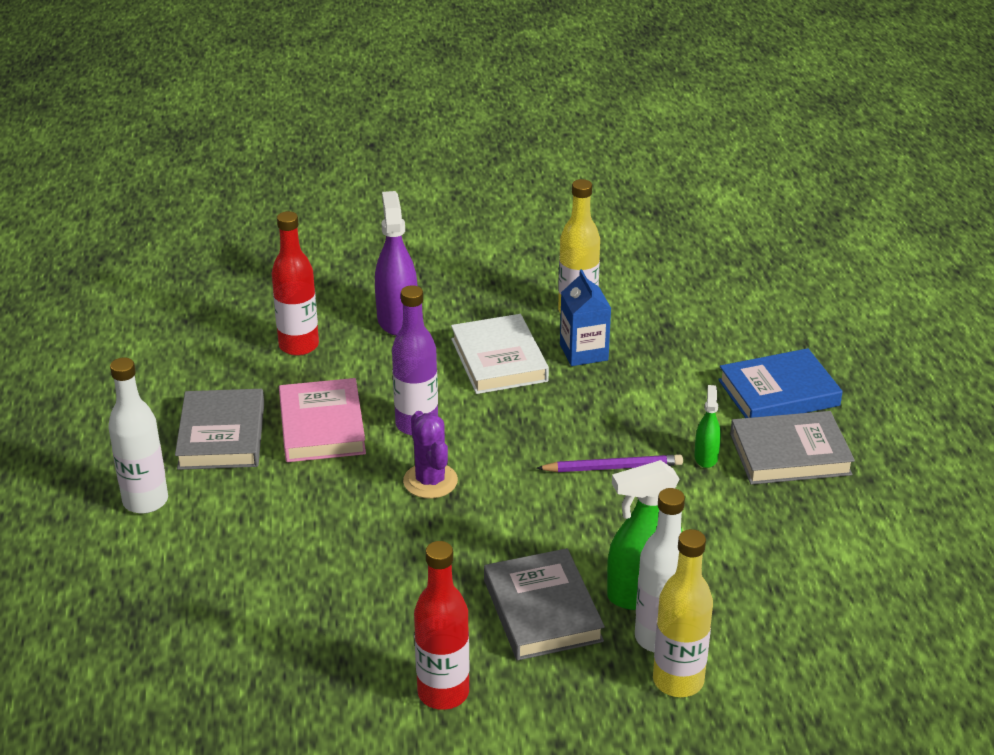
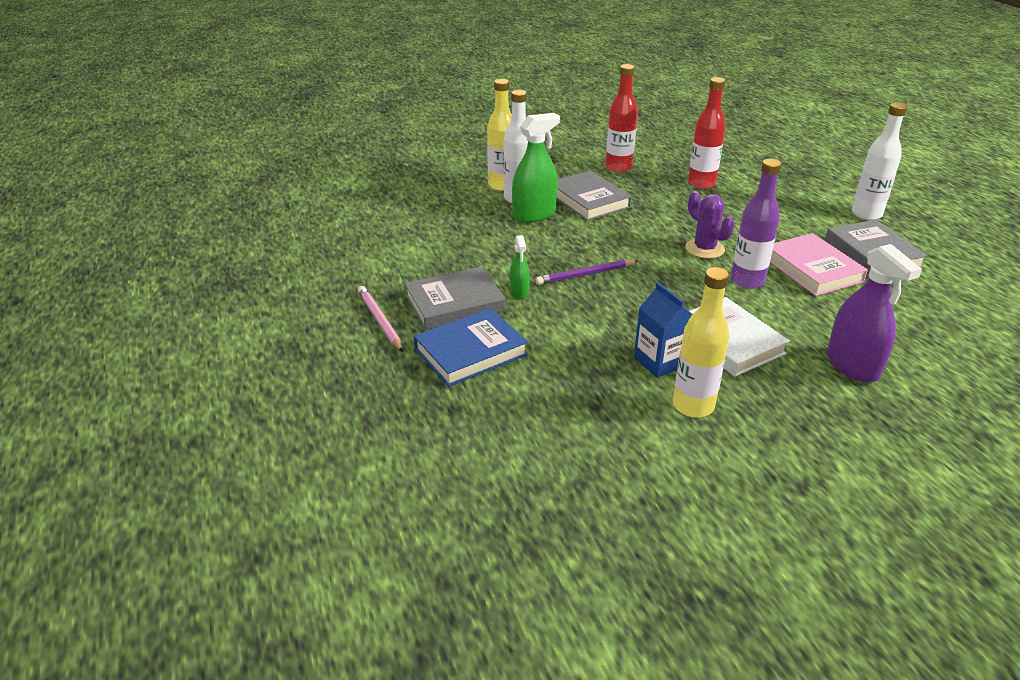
camera: 165 degrees right, 0 degrees up
red bottle [271,211,319,356] -> red bottle moved to [688,77,726,189]
none -> pink pencil [358,286,403,352]

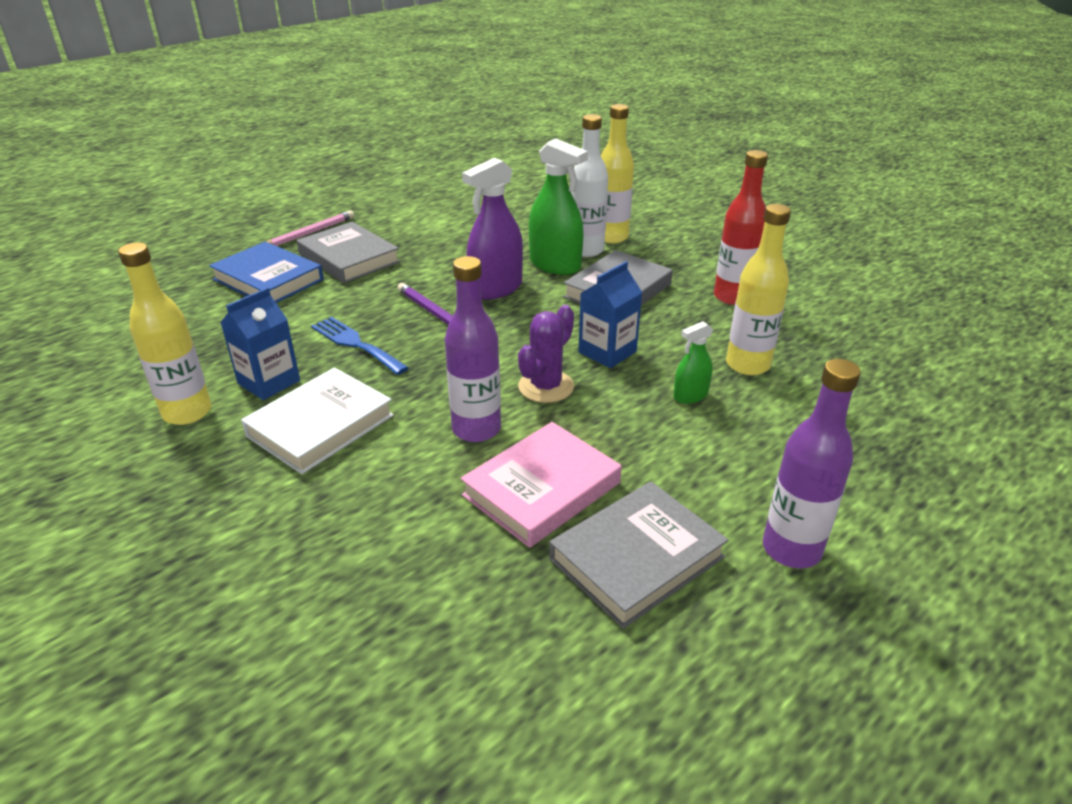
camera: 70 degrees right, 0 degrees up
green spray bottle [510,235,530,299] -> green spray bottle moved to [673,321,713,404]
red bottle [688,77,726,189] -> yellow bottle [726,204,791,375]
purple spray bottle [827,244,922,382] -> purple spray bottle moved to [462,158,523,300]
white bottle [852,103,907,220] -> purple bottle [763,359,861,568]
none -> blue fork [311,317,409,375]
none -> blue carton [578,261,643,368]

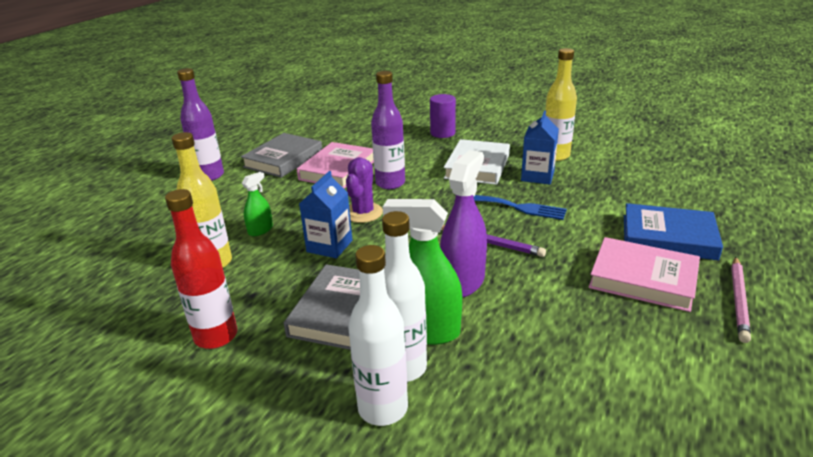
camera: 160 degrees right, 5 degrees down
grey book [297,222,400,283] -> pink book [589,237,700,312]
yellow bottle [601,104,634,243] -> white bottle [348,245,408,426]
none -> purple cylinder [430,94,456,138]

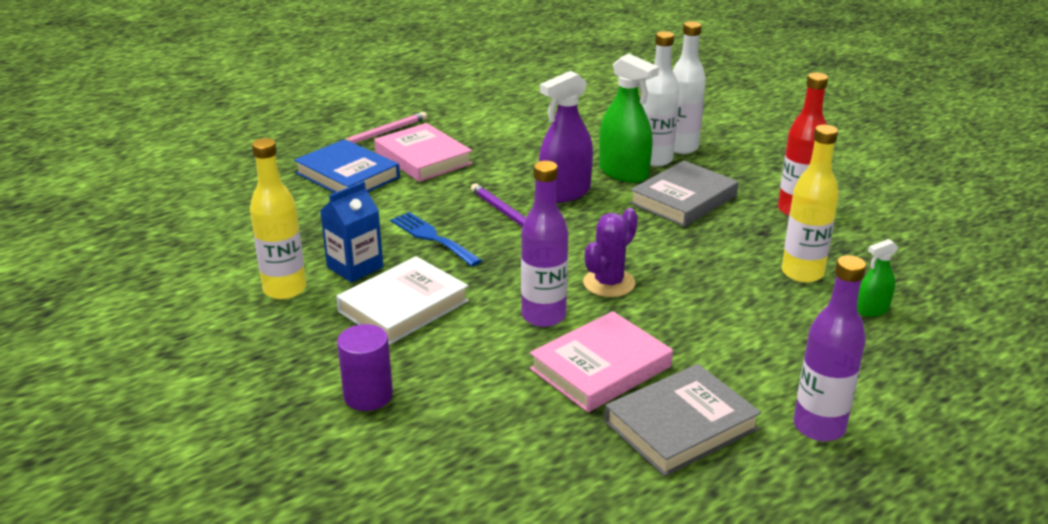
camera: 155 degrees left, 0 degrees up
green spray bottle [242,172,273,236] -> green spray bottle moved to [857,239,898,317]
blue carton [299,171,352,258] -> none

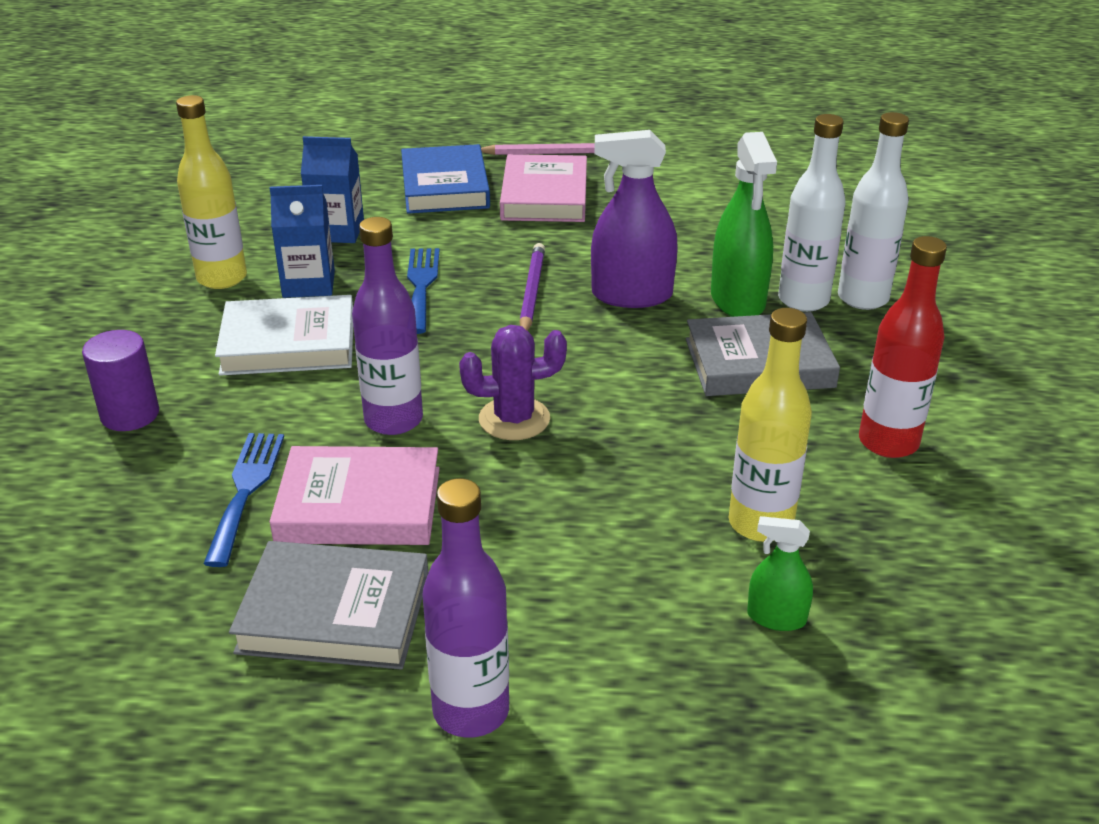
camera: 40 degrees right, 5 degrees up
none -> blue fork [203,433,284,567]
none -> blue carton [301,136,364,243]

